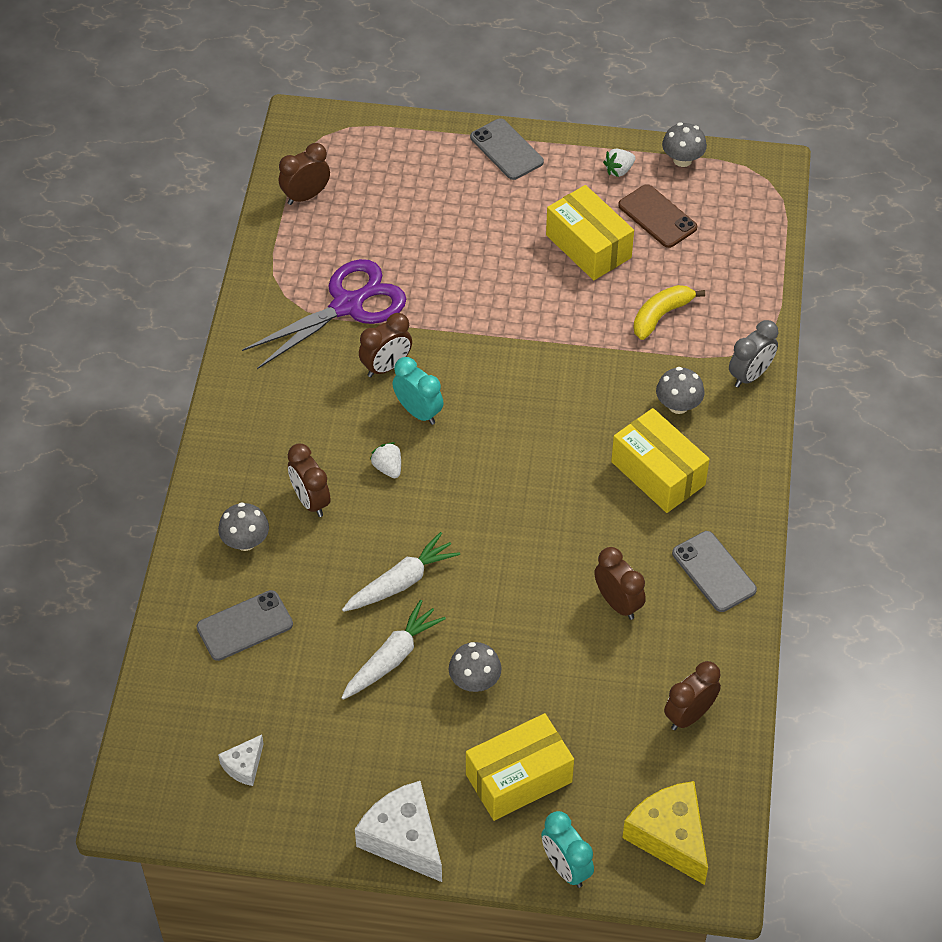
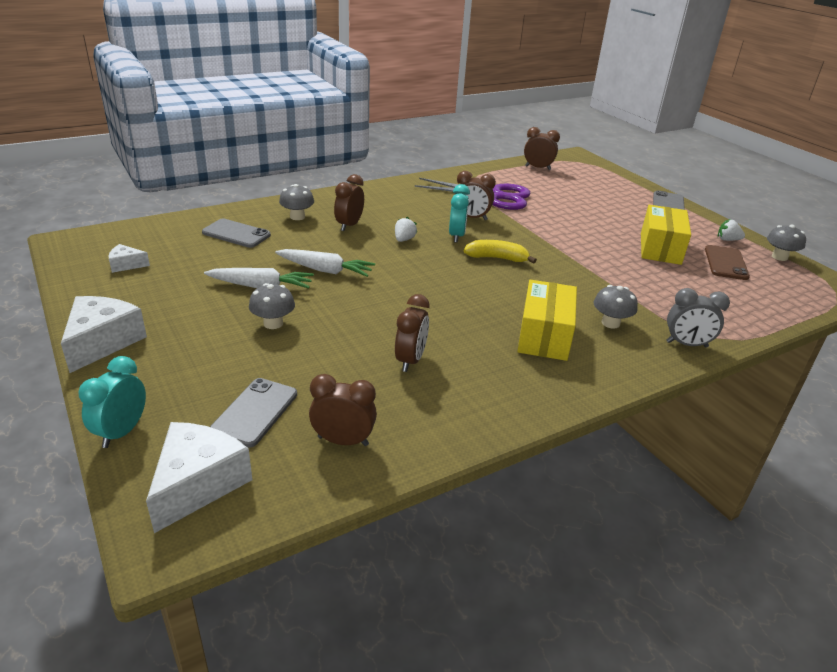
camera: 50 degrees right, 20 degrees down
yellow box [466,713,574,821] -> none
yellow cheese [622,781,708,885] -> white cheese [146,422,252,533]
yellow banana [633,285,705,340] -> yellow banana moved to [464,240,537,264]
grey phone [672,531,757,612] -> grey phone moved to [210,378,297,448]

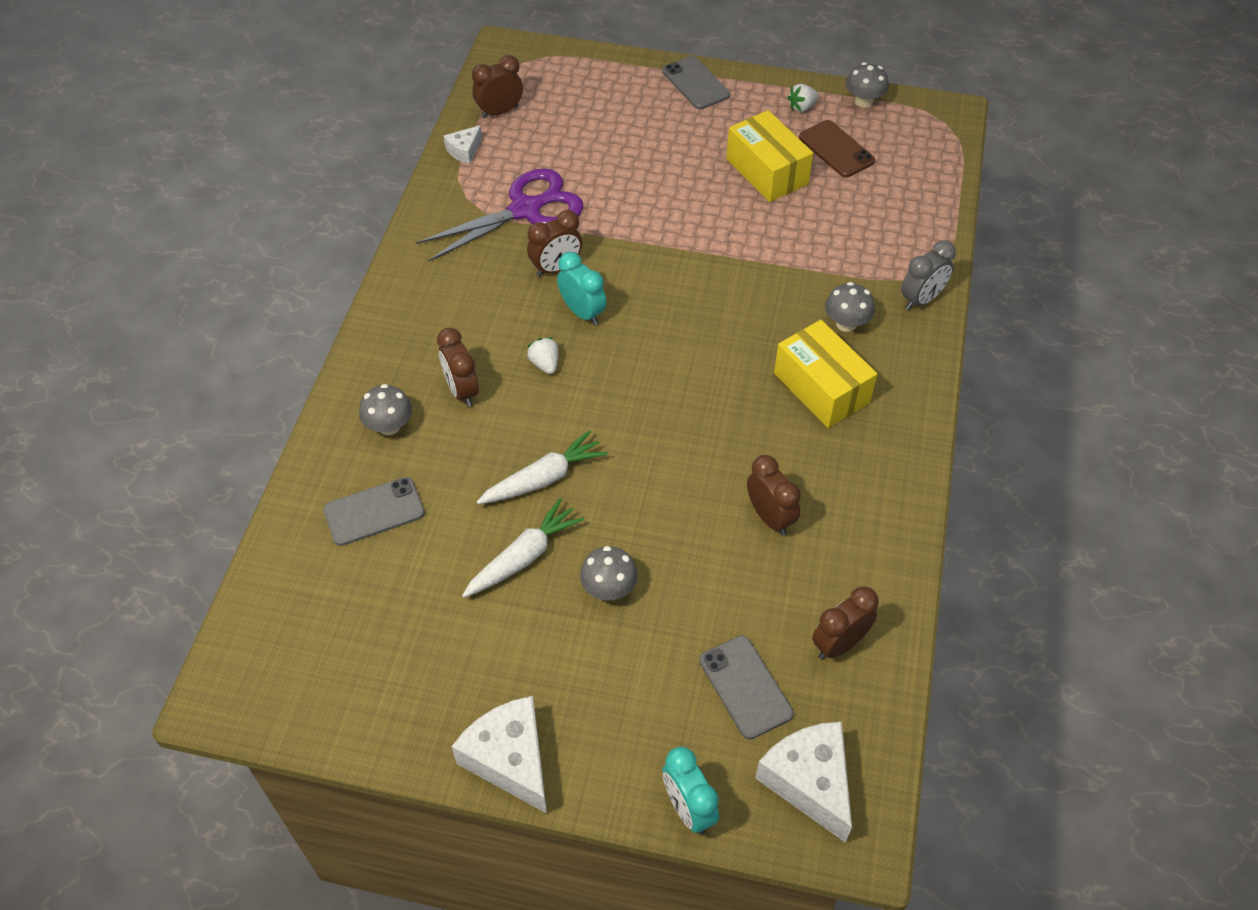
camera: 45 degrees left, 20 degrees up
white cheese [108,244,150,273] -> white cheese moved to [444,125,482,164]
yellow banana [464,240,537,264] -> none

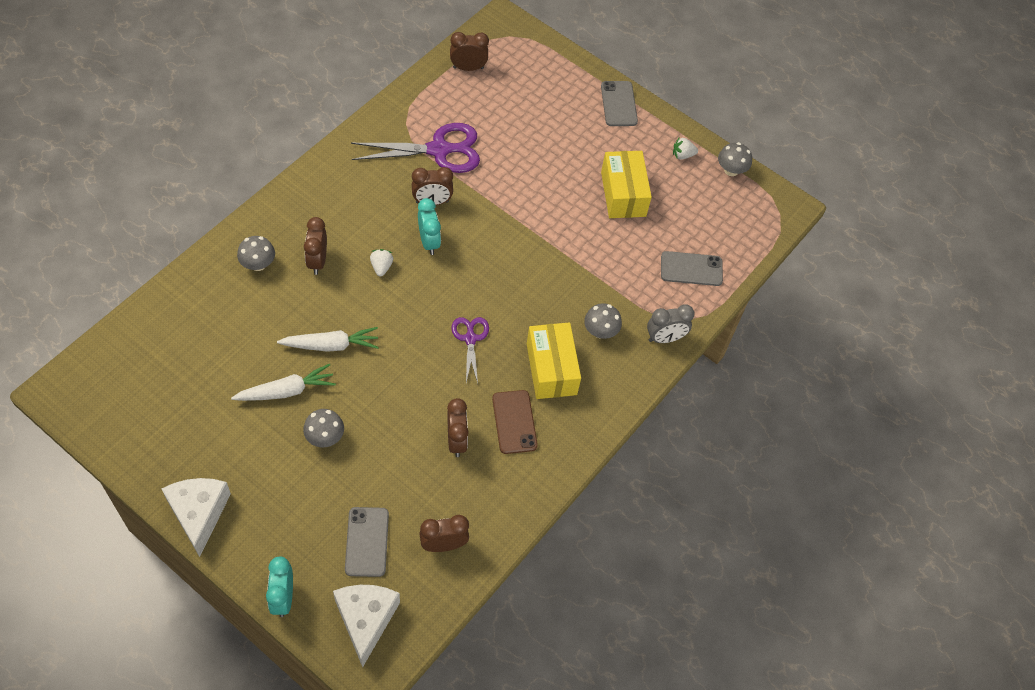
camera: 20 degrees right, 5 degrees up
grey phone [323,477,425,546] -> grey phone moved to [661,251,723,286]
white cheese [444,125,482,164] -> none
brown phone [799,120,875,178] -> brown phone moved to [492,390,538,454]
none -> purple scissors [451,317,489,383]

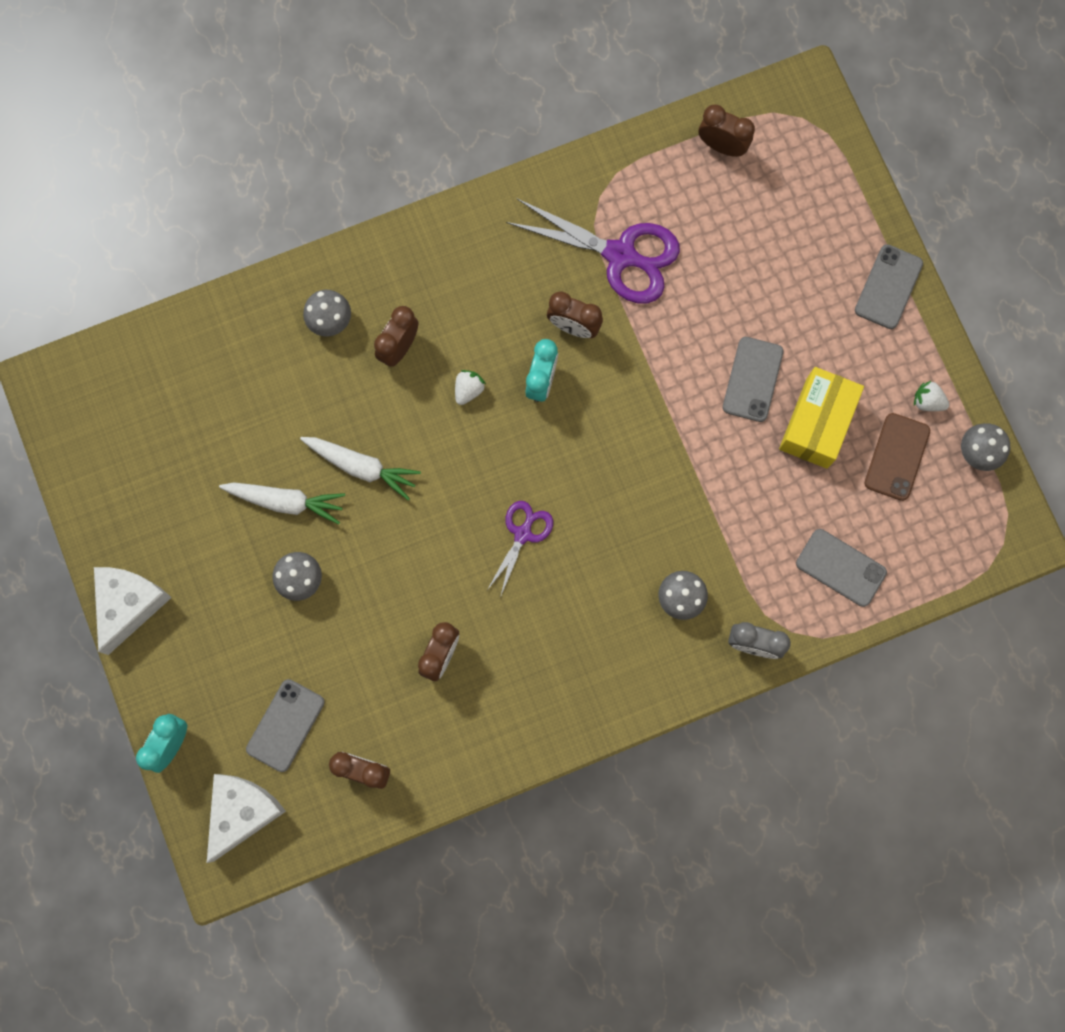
camera: 35 degrees right, 20 degrees up
brown phone [492,390,538,454] -> brown phone moved to [864,413,930,501]
yellow box [527,322,581,399] -> none
none -> grey phone [723,337,784,422]

